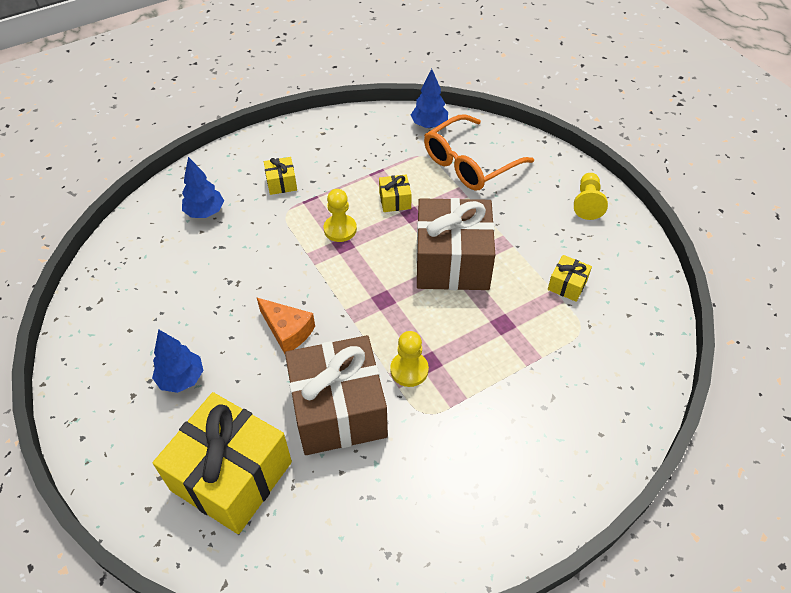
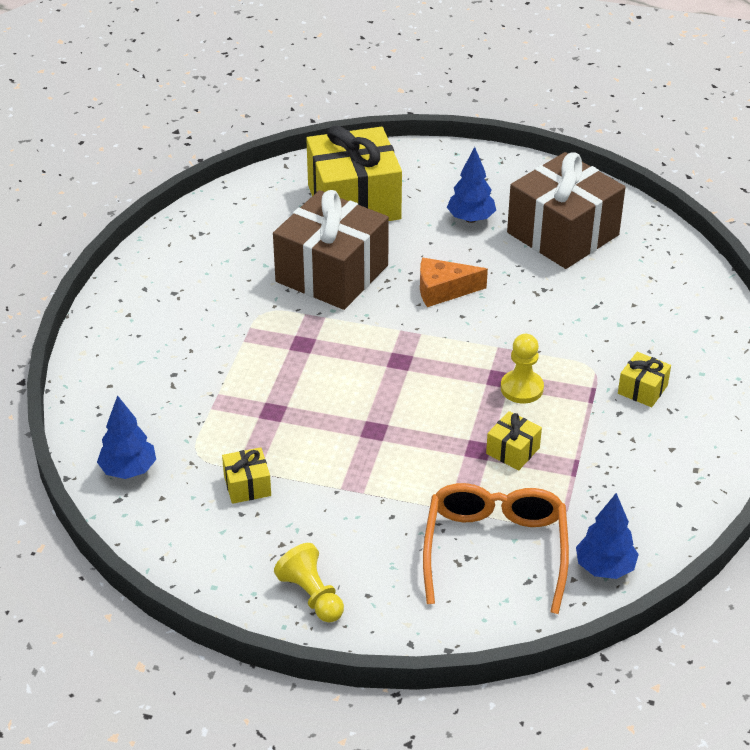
camera: 135 degrees right, 10 degrees down
blue tree [182,157,224,218] -> blue tree moved to [97,395,156,479]
yellow pawn [390,331,429,387] -> none
brown gift [416,198,495,290] -> brown gift moved to [507,152,625,269]

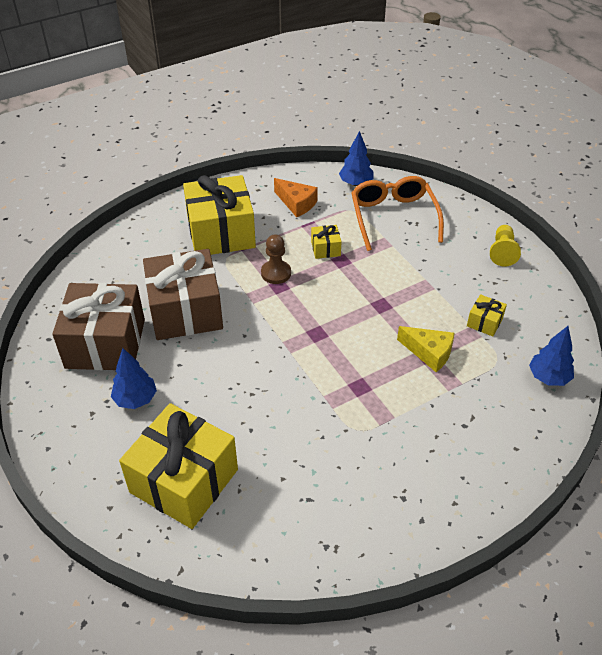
camera: 135 degrees left, 5 degrees up
brown gift [273,190,389,310] -> brown gift moved to [143,249,223,340]
orange cheese [420,258,488,307] -> orange cheese moved to [274,178,318,217]
orange glasses [423,483,569,614] -> orange glasses turned 120 degrees clockwise [351,176,444,251]
yellow pawn [501,334,544,404] -> brown pawn [261,234,291,284]
yellow gift [618,352,671,407] -> yellow gift [183,175,256,255], size x2.37
none -> yellow cheese [397,326,455,372]

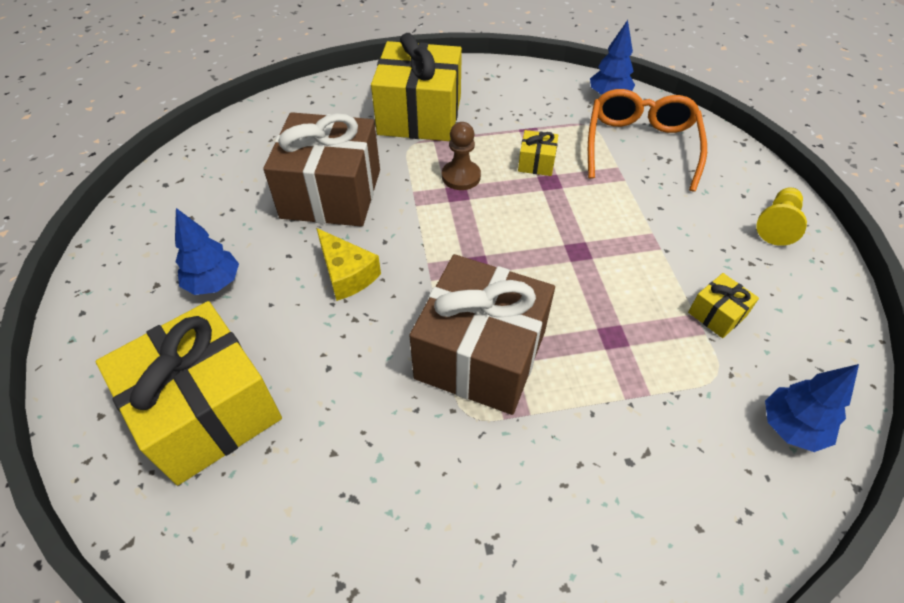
camera: 20 degrees right, 5 degrees up
brown gift [52,283,145,370] -> brown gift moved to [409,254,555,415]
orange cheese [274,178,318,217] -> none
yellow cheese [397,326,455,372] -> yellow cheese moved to [316,228,381,301]

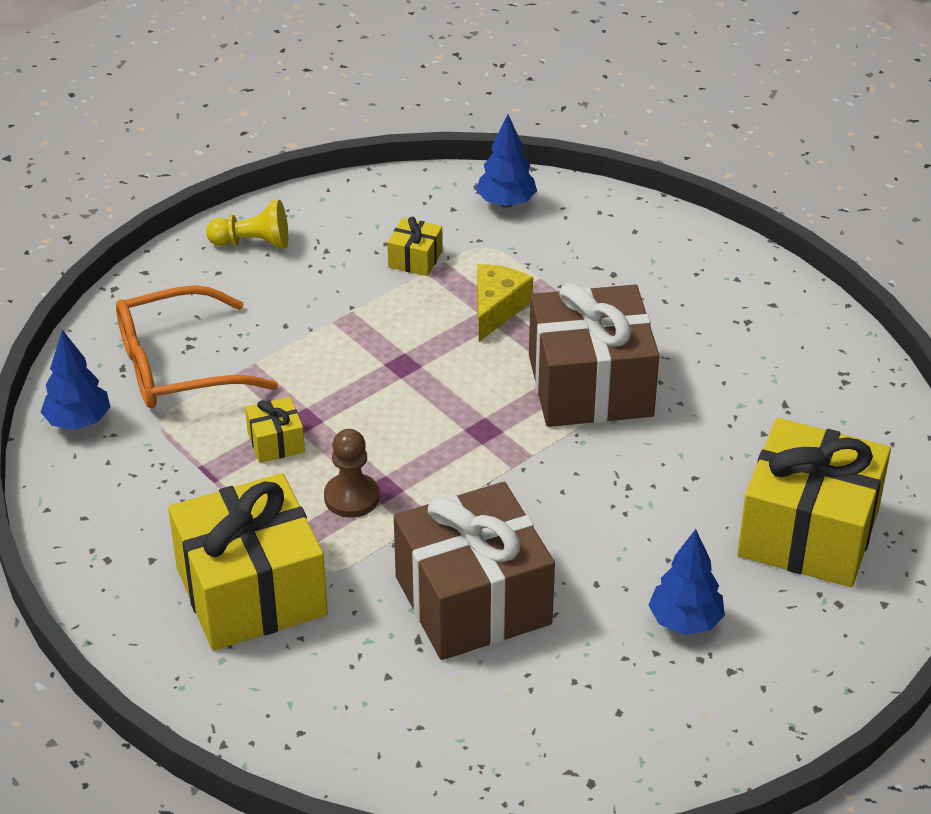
camera: 120 degrees left, 10 degrees down
yellow cheese [316,228,381,301] -> yellow cheese moved to [477,264,533,342]

